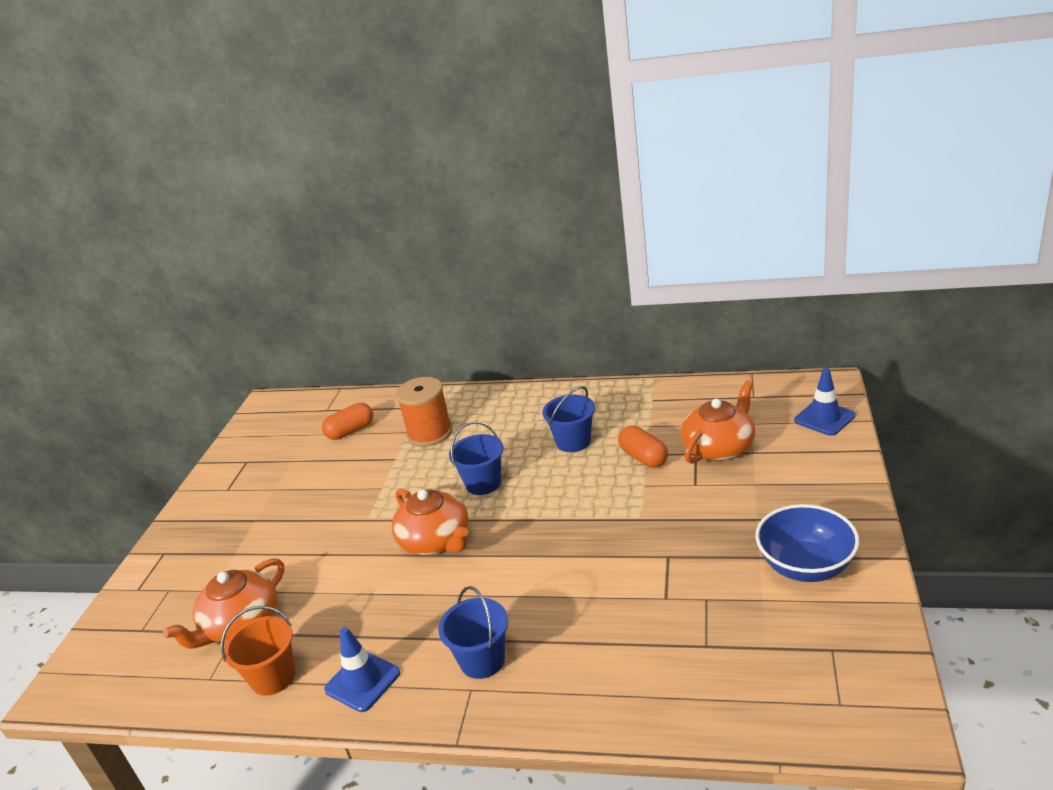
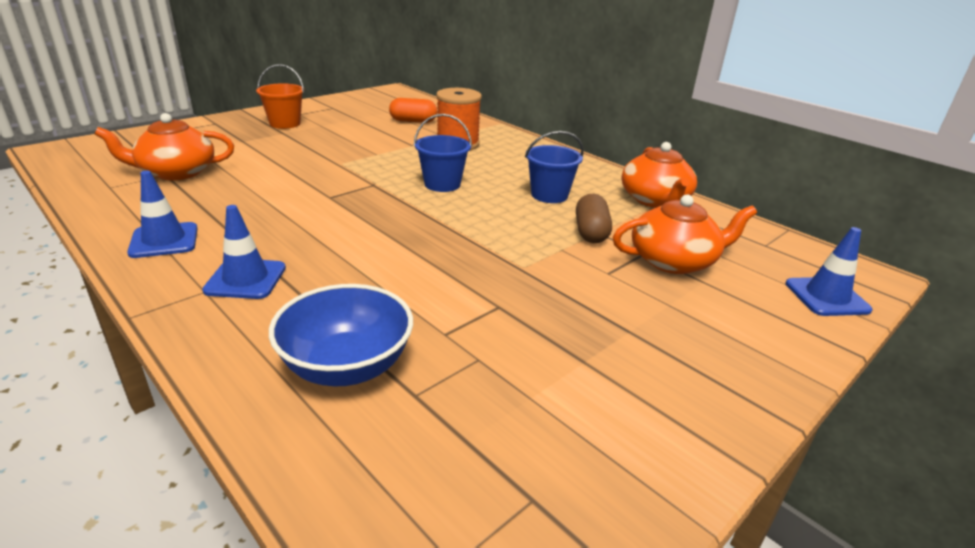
camera: 30 degrees right, 0 degrees up
orange bucket [221,606,295,696] -> orange bucket moved to [256,64,304,129]
orange teapot [392,489,469,555] -> orange teapot moved to [622,142,697,208]
blue bucket [438,586,508,679] -> blue traffic cone [202,205,286,299]
orange capsule [618,425,668,468] -> brown capsule [576,194,612,243]
blue bowl [755,504,860,582] -> blue bowl moved to [269,284,413,386]

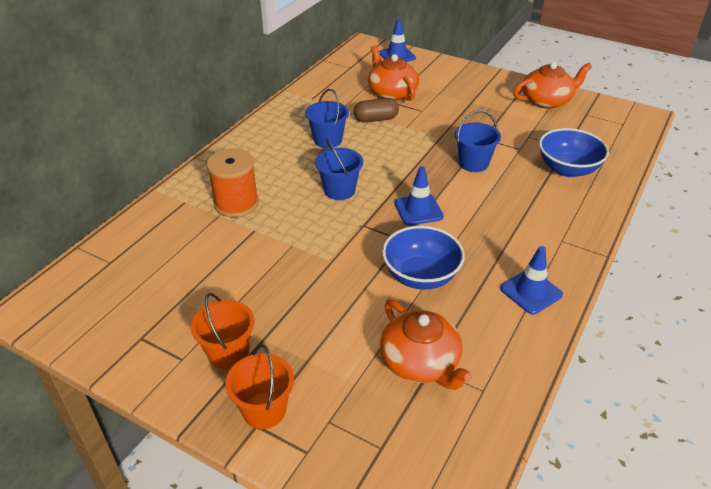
camera: 105 degrees left, 10 degrees up
blue traffic cone [202,205,286,299] -> blue traffic cone moved to [394,166,444,226]
orange capsule [389,98,437,123] -> none
orange teapot [622,142,697,208] -> orange teapot moved to [514,62,592,109]
none -> orange bucket [225,344,294,429]
none -> blue bowl [382,226,465,290]
none -> blue bucket [455,110,501,172]

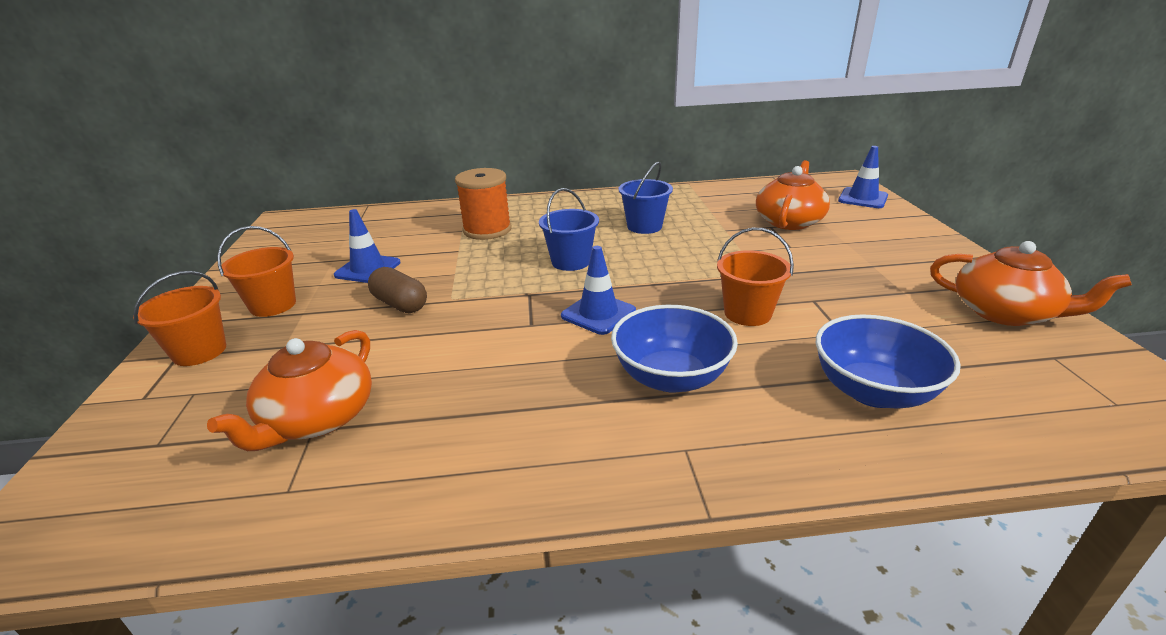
camera: 55 degrees right, 10 degrees down
brown capsule [354,98,399,123] -> brown capsule moved to [368,267,427,313]
blue bowl [382,226,465,290] -> blue bowl moved to [611,305,738,393]
blue bucket [455,110,501,172] -> orange bucket [717,228,794,326]
blue traffic cone [500,246,563,315] -> blue traffic cone moved to [334,209,400,283]

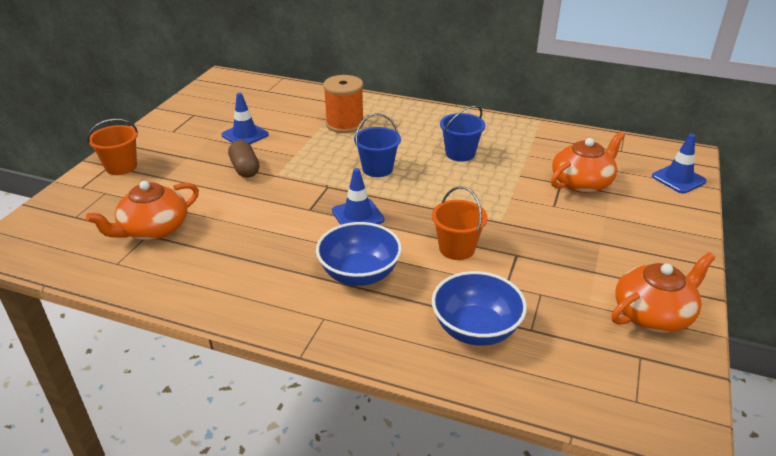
camera: 25 degrees right, 5 degrees up
orange bucket [217,226,296,317] -> none
orange teapot [930,241,1132,326] -> orange teapot turned 90 degrees counterclockwise [612,252,715,333]

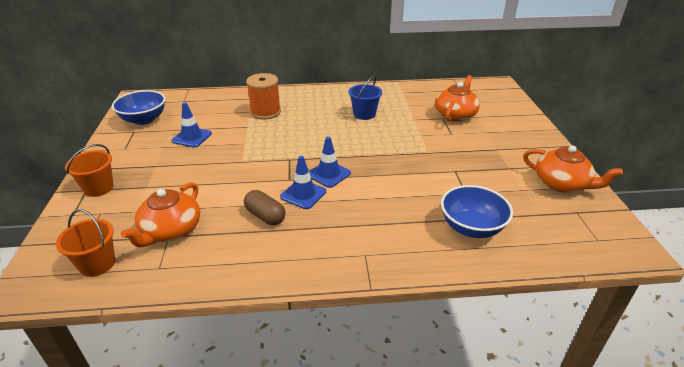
camera: 25 degrees left, 0 degrees up
brown capsule [228,140,259,178] -> brown capsule moved to [244,190,286,225]
blue bowl [316,222,402,286] -> blue bowl moved to [112,90,165,125]
blue bucket [354,113,401,177] -> none
orange bucket [432,186,488,260] -> orange bucket moved to [56,209,115,277]
orange teapot [612,252,715,333] -> orange teapot turned 90 degrees clockwise [523,145,623,193]
blue traffic cone [652,134,707,193] -> blue traffic cone moved to [280,156,326,209]

